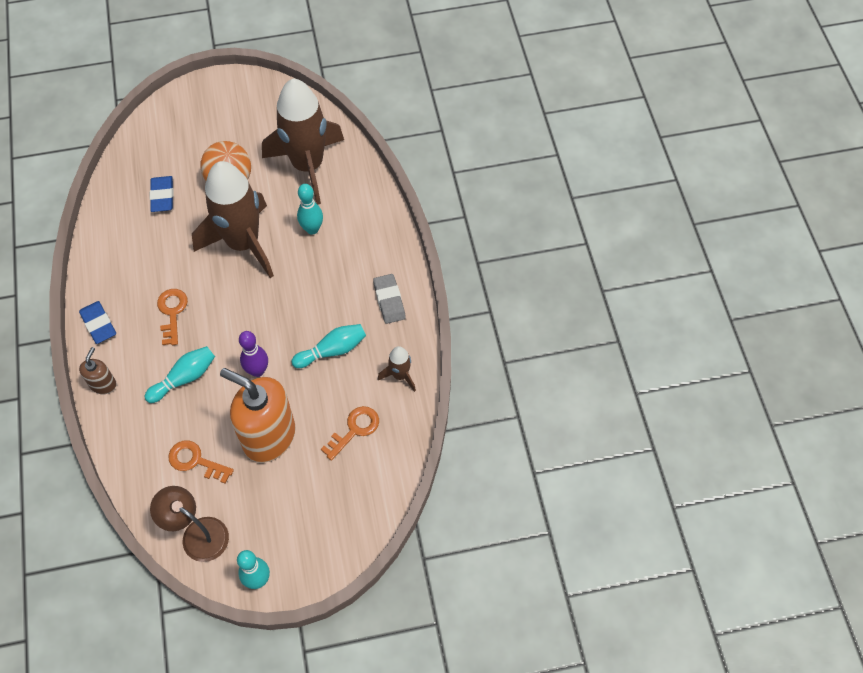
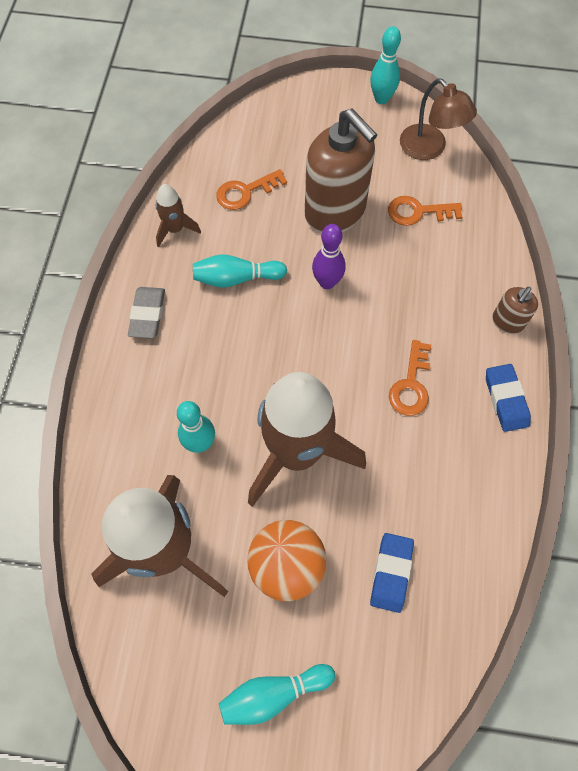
camera: 160 degrees left, 5 degrees up
turquoise bowling pin [144,346,215,403] -> turquoise bowling pin moved to [219,664,335,725]
orange key [168,440,234,484] -> orange key turned 135 degrees clockwise [388,196,462,226]
orange soap dispenser [220,368,295,463] -> brown soap dispenser [305,109,377,234]

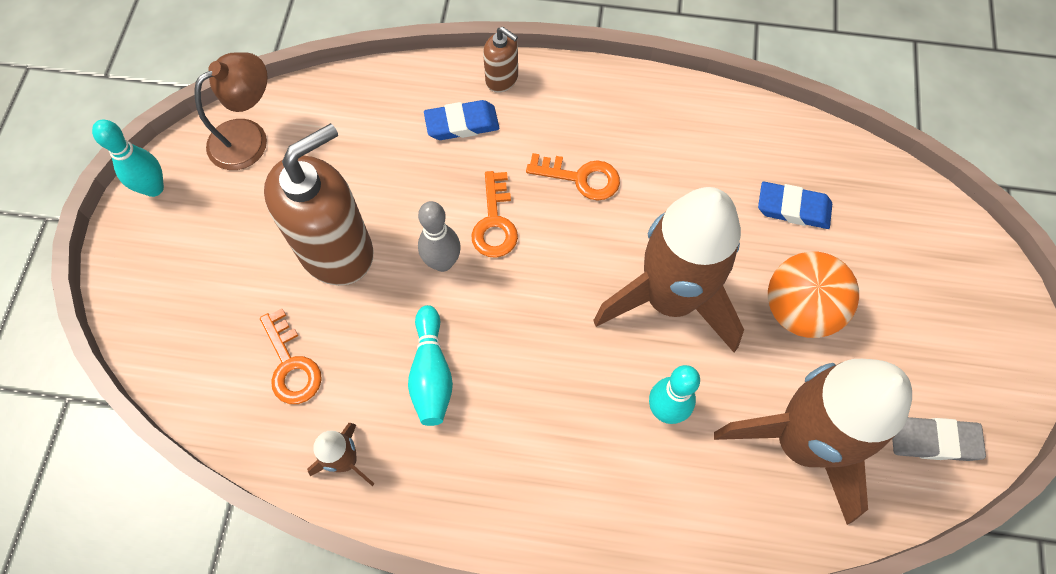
camera: 90 degrees left, 0 degrees up
grey eraser [128,287,165,338] -> grey eraser moved to [892,417,986,461]
turquoise bowling pin [219,664,335,725] -> none
purple bowling pin [312,224,345,289] -> grey bowling pin [418,201,461,272]
orange key [388,196,462,226] -> orange key moved to [471,171,518,258]
blue eraser [486,364,531,432] -> blue eraser moved to [424,100,499,140]

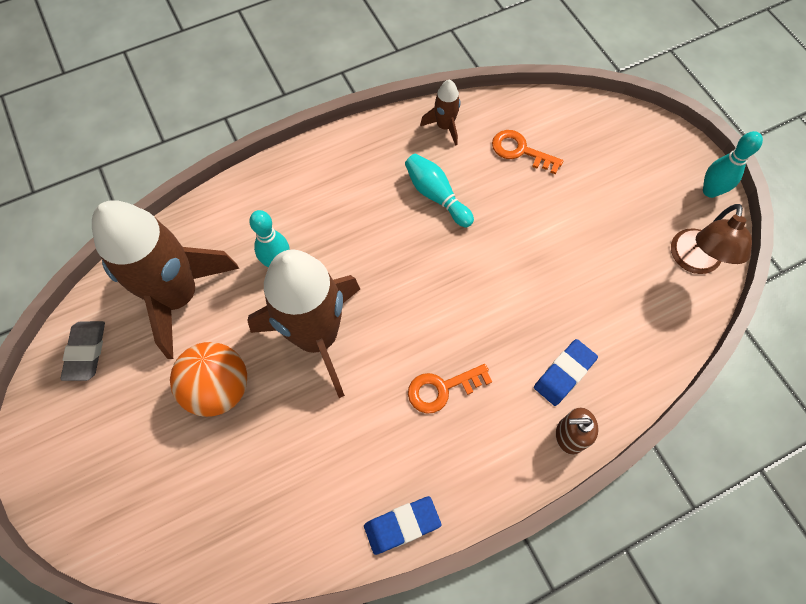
camera: 145 degrees right, 0 degrees up
brown soap dispenser [264,123,373,286] -> none
grey bowling pin [418,201,461,272] -> none
orange key [471,171,518,258] -> none
blue eraser [758,182,832,229] -> blue eraser moved to [364,496,441,555]
grey eraser [892,417,986,461] -> grey eraser turned 60 degrees counterclockwise [60,321,105,381]

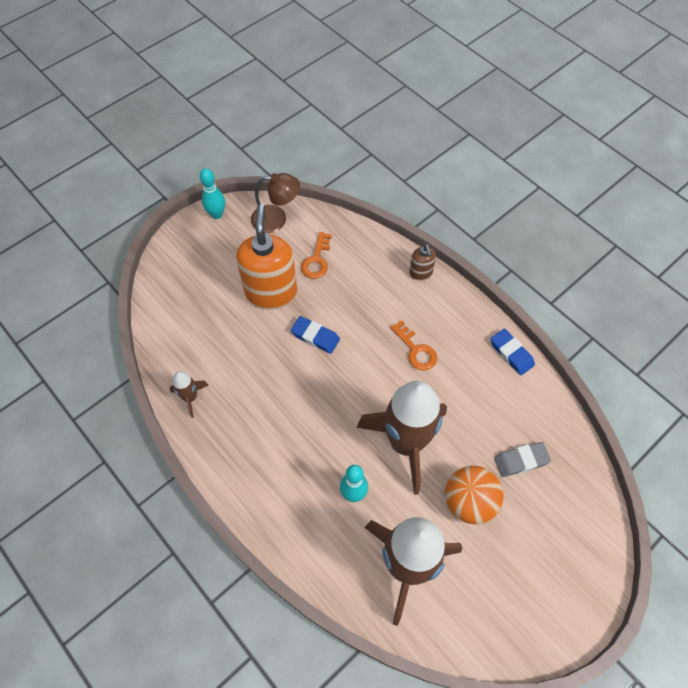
camera: 105 degrees left, 5 degrees down
grey eraser [60,321,105,381] -> grey eraser moved to [494,442,551,477]
turquoise bowling pin [405,154,474,227] -> none
orange key [492,130,563,174] -> orange key moved to [301,232,332,279]
blue eraser [534,339,598,406] -> blue eraser moved to [291,316,340,354]
none -> orange soap dispenser [236,204,297,310]

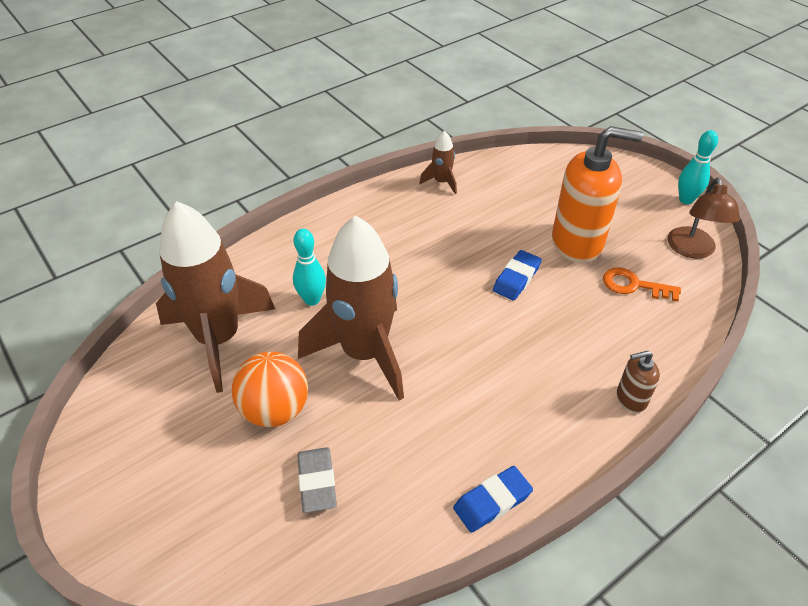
camera: 95 degrees right, 15 degrees down
orange key [390,320,437,371] -> none

